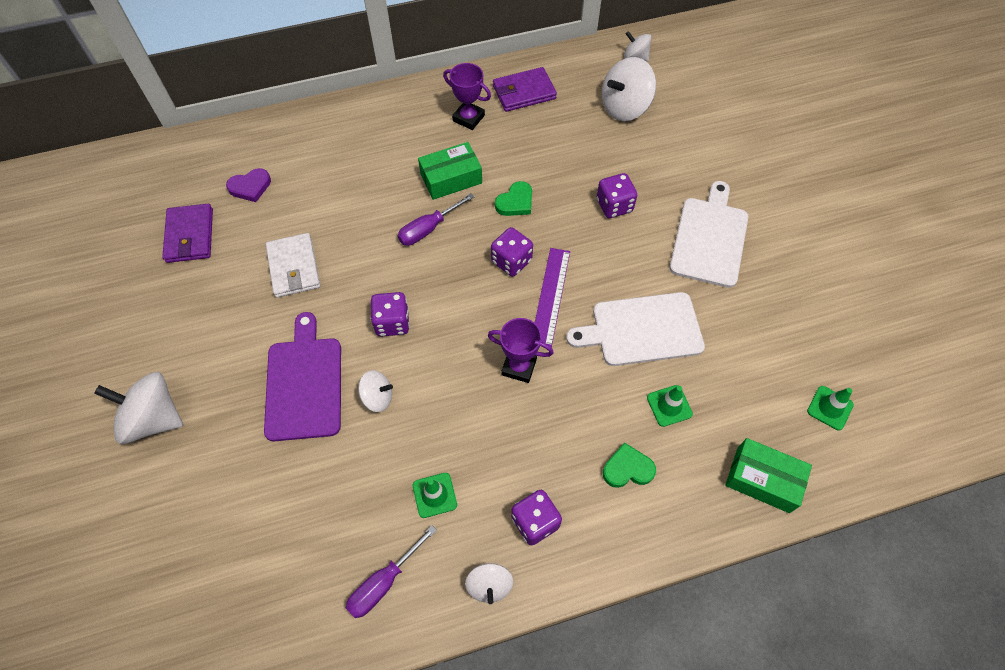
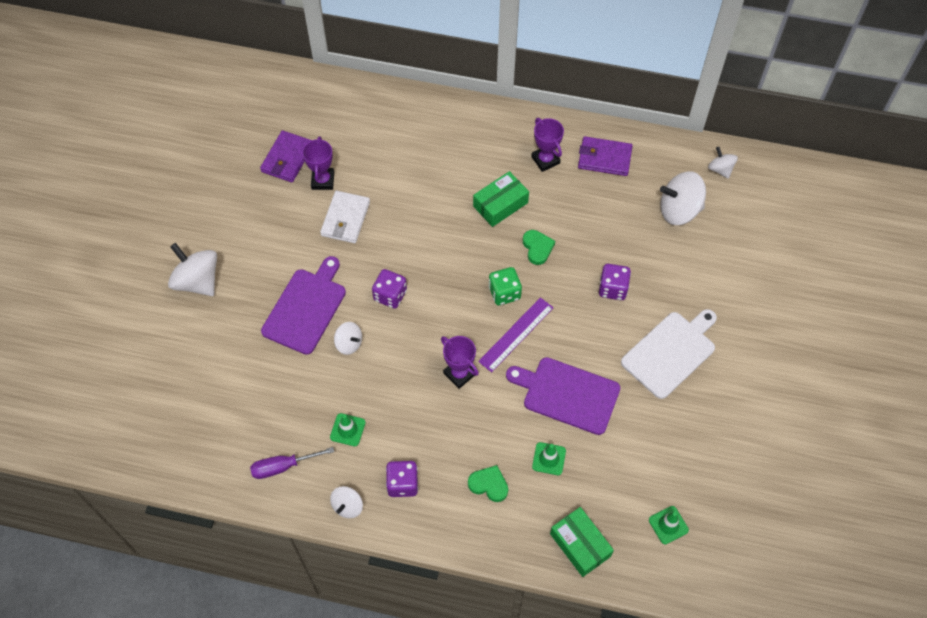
camera: 30 degrees right, 0 degrees up
purple heart [226,168,271,202] -> none
purple screwdriver [398,193,474,246] -> none
green box [418,142,482,200] -> green box turned 45 degrees counterclockwise [473,171,529,227]
purple dice [491,227,533,276] -> green dice [489,267,522,305]
green heart [495,181,532,216] -> green heart turned 90 degrees counterclockwise [523,230,555,265]
white cutting board [566,292,705,366] -> purple cutting board [506,357,620,435]
none -> purple trophy [302,136,334,190]

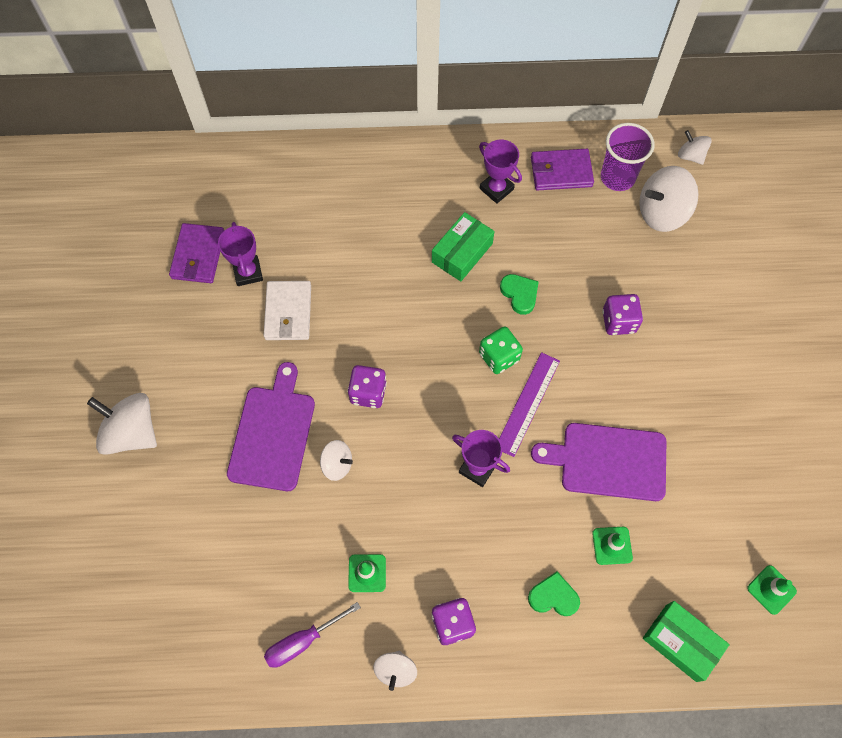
camera: 15 degrees left, 5 degrees up
white cutting board [621,309,717,399] -> none
none -> purple cup [601,123,655,191]

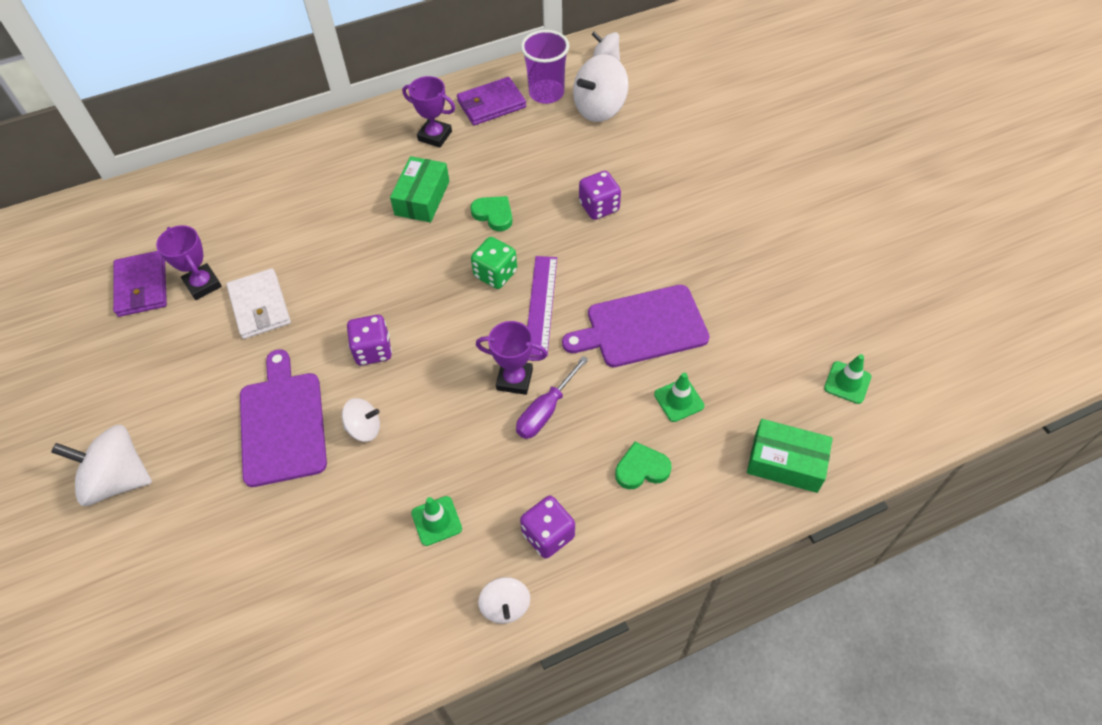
camera: 20 degrees left, 10 degrees down
purple screwdriver [264,602,361,668] -> purple screwdriver moved to [516,356,589,439]

